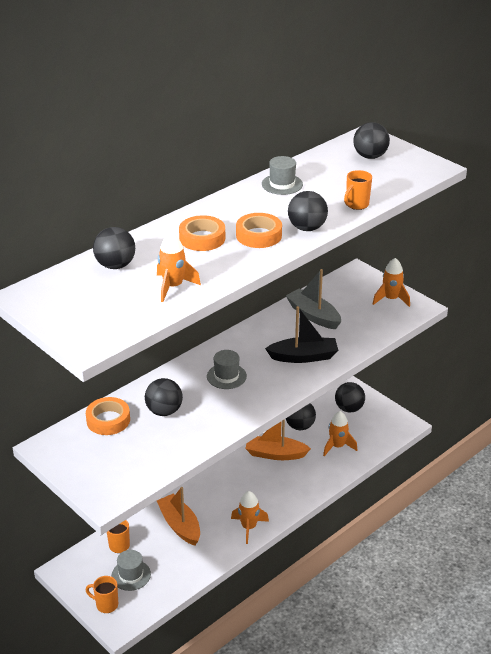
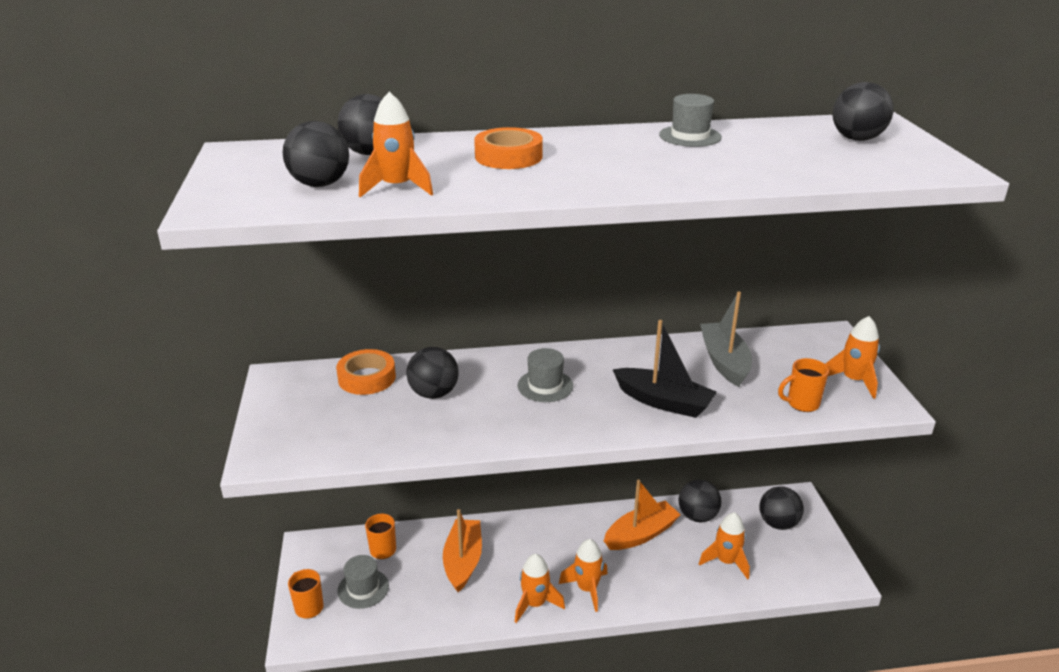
camera: 35 degrees right, 5 degrees down
orange tape [236,213,282,248] -> none
orange boat [245,419,311,460] -> orange boat turned 105 degrees clockwise [604,480,681,550]
black ball [288,191,328,231] -> black ball moved to [283,121,349,187]
orange mug [344,170,372,210] -> orange mug moved to [778,358,829,412]
none -> orange rocket [559,539,608,612]

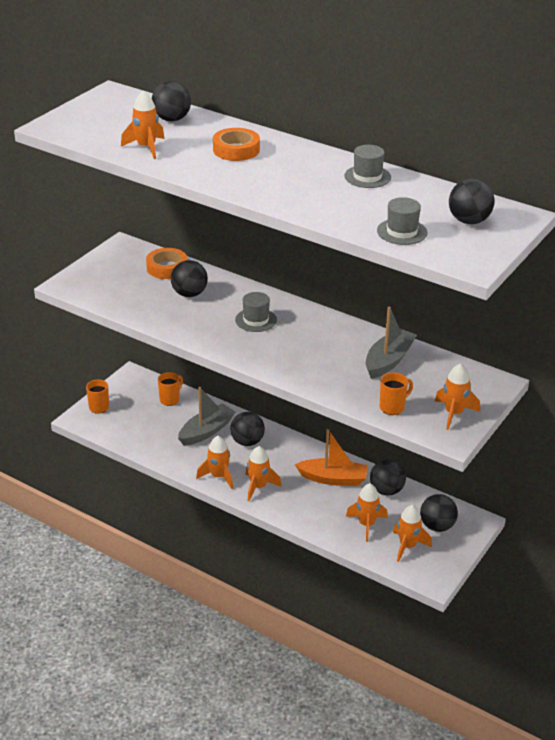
camera: 40 degrees right, 5 degrees up
black ball [283,121,349,187] -> black ball moved to [230,412,265,446]
grey hat [337,555,389,609] -> grey hat moved to [377,197,427,245]
orange boat [443,509,482,592] -> grey boat [178,387,235,446]
black boat [612,320,717,418] -> none
orange mug [778,358,829,412] -> orange mug turned 120 degrees clockwise [380,372,413,415]
none -> orange rocket [393,505,432,562]

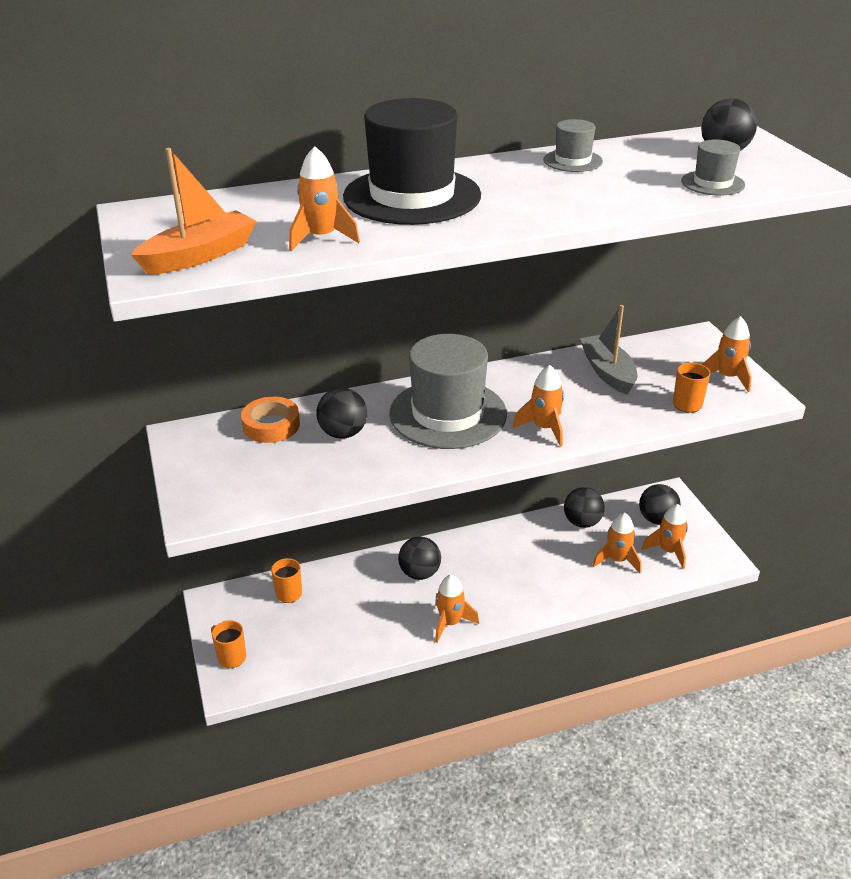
camera: 50 degrees left, 0 degrees up
black ball [152,81,191,121] -> none
grey boat [178,387,235,446] -> none
orange tape [213,128,260,161] -> black hat [343,98,481,225]
grey hat [235,292,277,332] -> grey hat [389,334,507,449], size x2.17
orange rocket [246,446,282,501] -> orange rocket moved to [513,365,564,446]
orange boat [295,429,368,486] -> orange boat moved to [131,148,257,275]

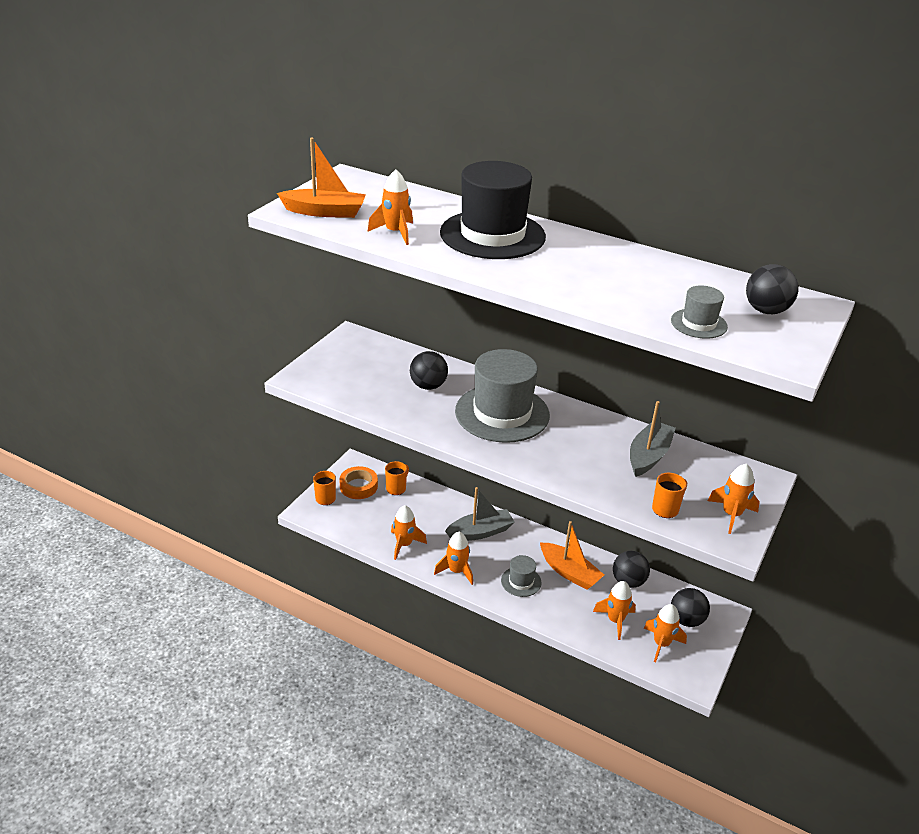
camera: 45 degrees right, 0 degrees up
orange tape [241,397,300,443] -> orange tape moved to [339,466,378,499]
black ball [398,536,441,580] -> grey boat [445,487,514,541]
orange rocket [513,365,564,446] -> orange rocket moved to [391,505,427,560]
grey hat [543,119,603,172] -> grey hat moved to [501,555,541,597]
none -> orange boat [540,521,604,590]

